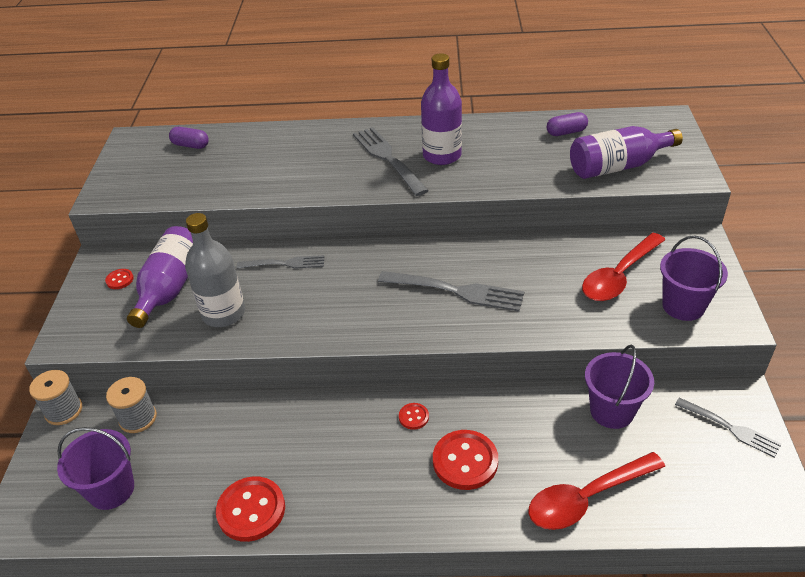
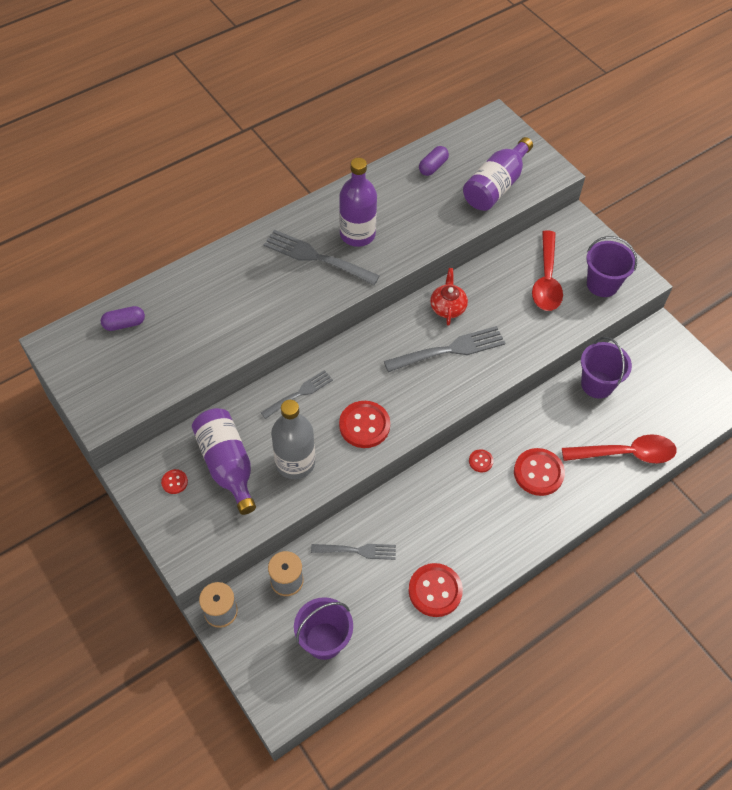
camera: 40 degrees left, 15 degrees up
red spoon [528,452,665,530] -> red spoon turned 120 degrees counterclockwise [562,434,676,463]
grey fork [675,398,781,458] -> grey fork moved to [311,544,396,560]
none -> red button [339,401,390,448]
none -> red teapot [430,268,468,325]

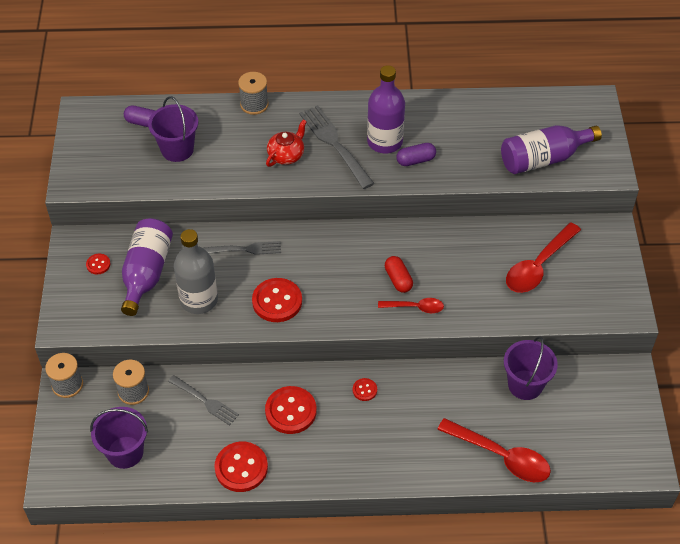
camera: 35 degrees right, 5 degrees down
grey fork [384,326,505,372] -> red capsule [385,256,413,293]
purple capsule [419,146,449,176] -> purple capsule moved to [396,143,436,166]
red teapot [430,268,468,325] -> red teapot moved to [266,119,307,167]
red button [514,448,565,496] -> red button moved to [265,386,317,434]
purple bucket [586,236,637,297] -> purple bucket moved to [148,96,198,162]
none -> grey spool [238,72,269,115]
none -> red spoon [378,298,444,313]

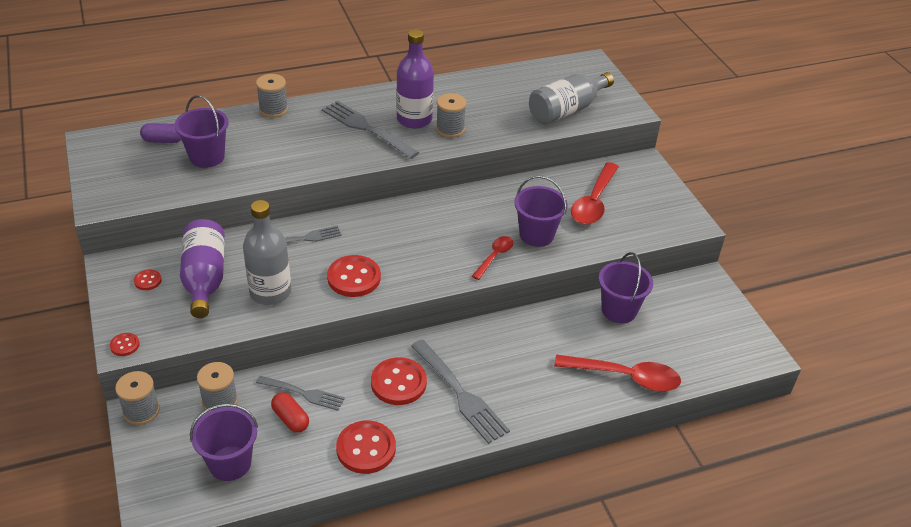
camera: 20 degrees left, 10 degrees down
red teapot [266,119,307,167] -> none
red button [353,378,377,401] -> red button moved to [110,333,140,356]
red spoon [378,298,444,313] -> red spoon turned 45 degrees counterclockwise [472,236,513,280]
red capsule [385,256,413,293] -> red capsule moved to [271,392,309,433]
purple capsule [396,143,436,166] -> grey spool [436,93,466,138]
purple bottle [501,125,602,174] -> grey bottle [529,72,614,125]
none -> grey fork [411,339,510,444]
none -> purple bucket [514,176,568,247]

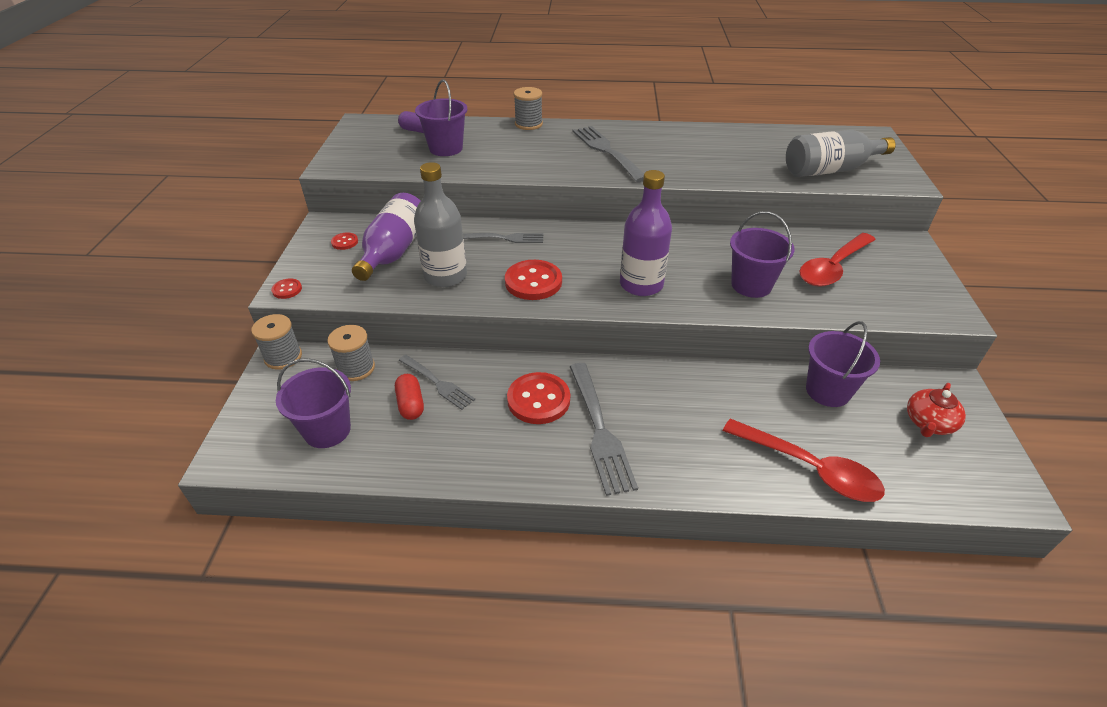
camera: 25 degrees right, 0 degrees up
red button [336,420,396,474] -> none
purple bottle [396,29,434,128] -> purple bottle moved to [620,170,672,296]
grey spool [436,93,466,138] -> none
red spoon [472,236,513,280] -> none
none -> red teapot [907,383,966,437]

